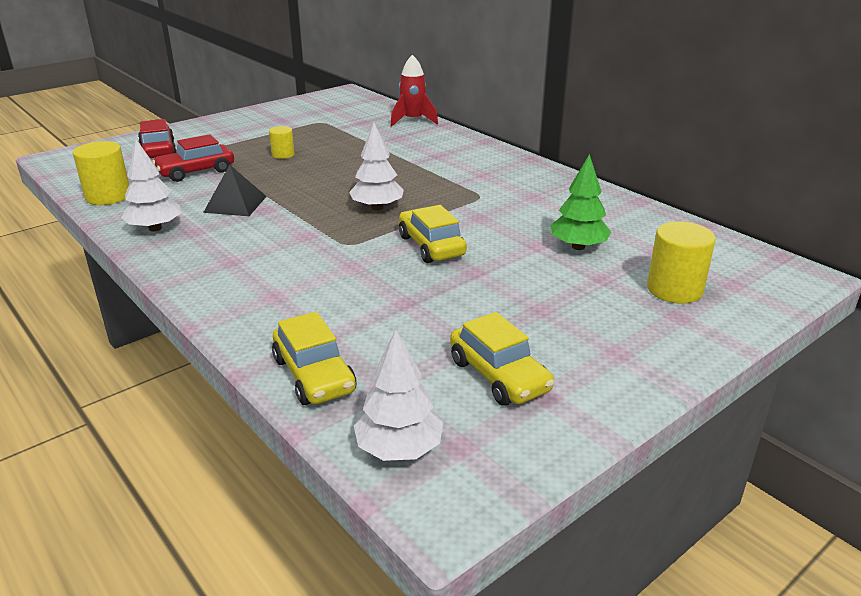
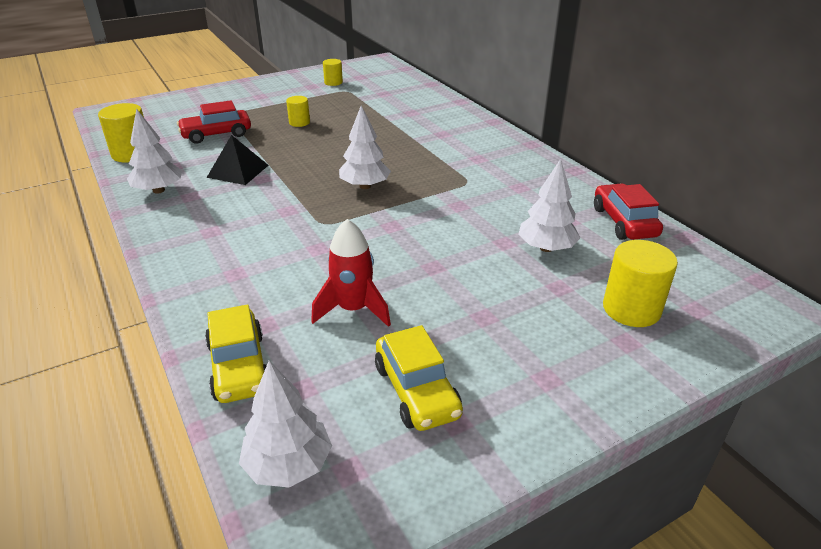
camera: 10 degrees right, 5 degrees up
red car [138,119,177,158] -> red car moved to [594,184,663,240]
red rocket [390,55,438,126] -> red rocket moved to [311,219,391,327]
yellow car [399,205,467,263] -> none
green tree [551,154,611,250] -> white tree [518,159,580,252]
none -> yellow cylinder [323,59,343,86]

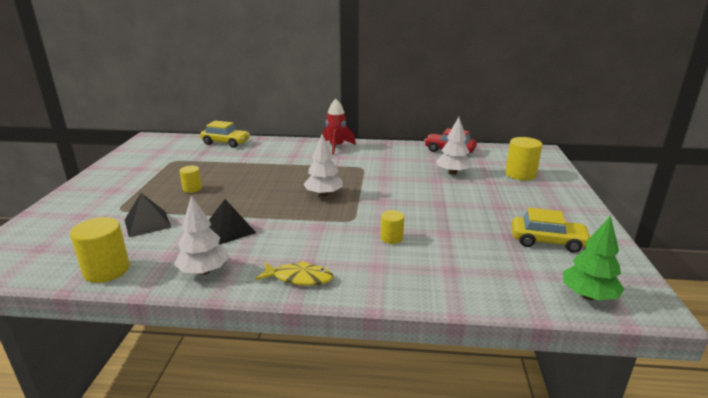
camera: 55 degrees left, 10 degrees down
red car [177,100,251,144] -> black pyramid [125,193,172,237]
yellow car [205,304,267,403] -> yellow car moved to [200,121,250,148]
white tree [239,361,332,488] -> green tree [563,216,624,300]
red rocket [311,219,391,327] -> red rocket moved to [322,99,356,155]
yellow cylinder [323,59,343,86] -> yellow cylinder moved to [381,210,404,244]
none -> yellow fish [256,261,334,286]

